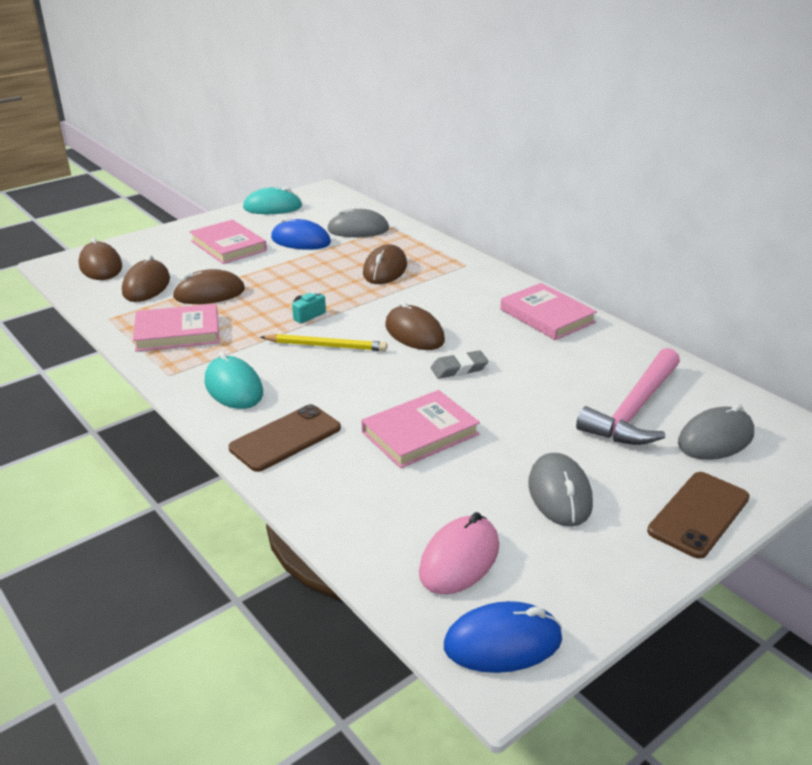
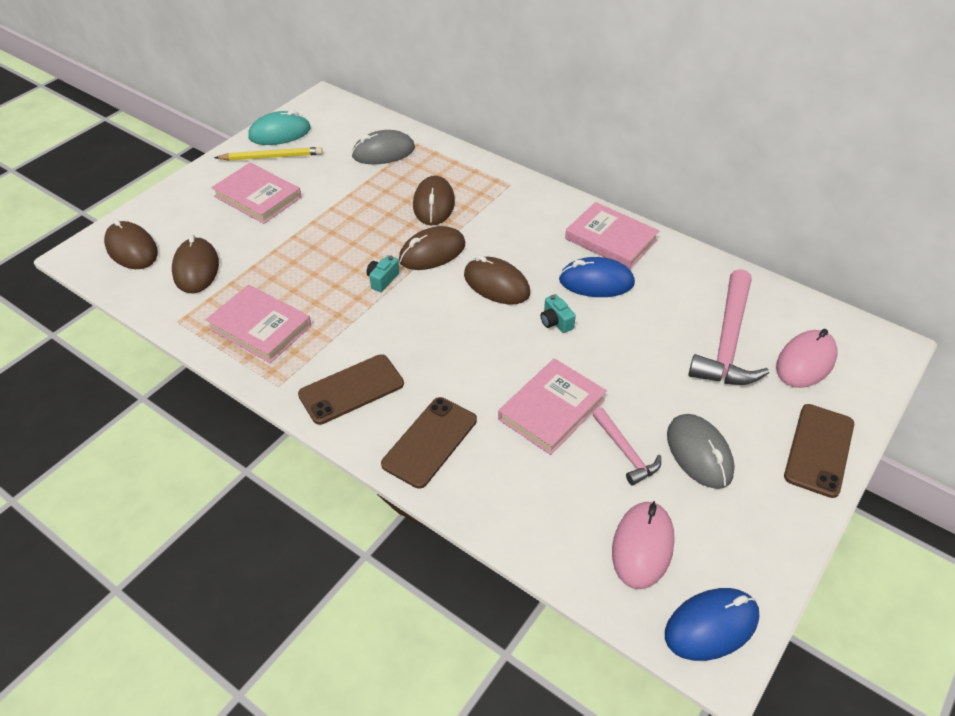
camera: 15 degrees left, 15 degrees up
pink book [133,304,219,352] -> pink book turned 60 degrees clockwise [206,285,312,363]
brown mouse [172,269,245,304] -> brown mouse moved to [399,226,465,270]
turquoise mouse [205,352,263,409] -> brown phone [298,354,404,425]
yellow pencil [261,334,387,351] -> yellow pencil moved to [214,147,323,161]
blue mouse [271,217,331,250] -> blue mouse moved to [559,257,635,297]
grey eraser [431,350,488,379] -> turquoise camera [541,294,576,333]
grey mouse [678,404,754,460] -> pink mouse [776,329,838,388]
none -> pink hammer [593,408,661,485]

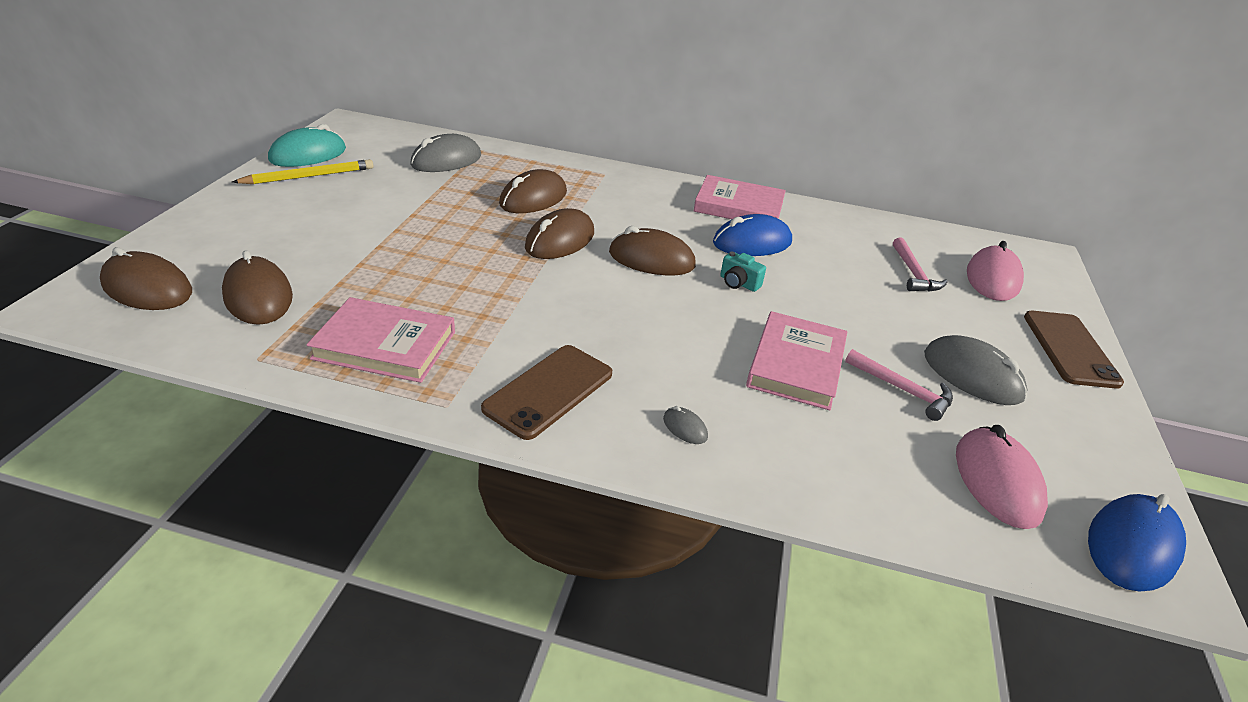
camera: 25 degrees left, 10 degrees down
pink book [211,163,301,224] -> none
turquoise camera [366,255,399,292] -> none
brown phone [381,397,477,489] -> grey mouse [663,406,708,444]
brown mouse [413,176,455,226] -> brown mouse turned 60 degrees clockwise [499,169,567,213]
pink hammer [688,269,769,385] -> pink hammer [893,238,948,292], size x0.53

